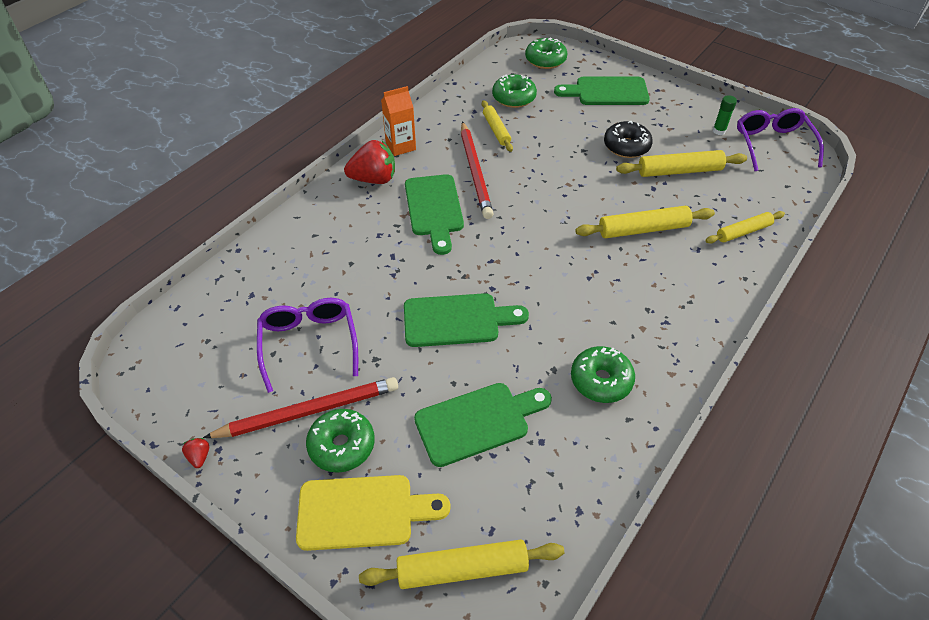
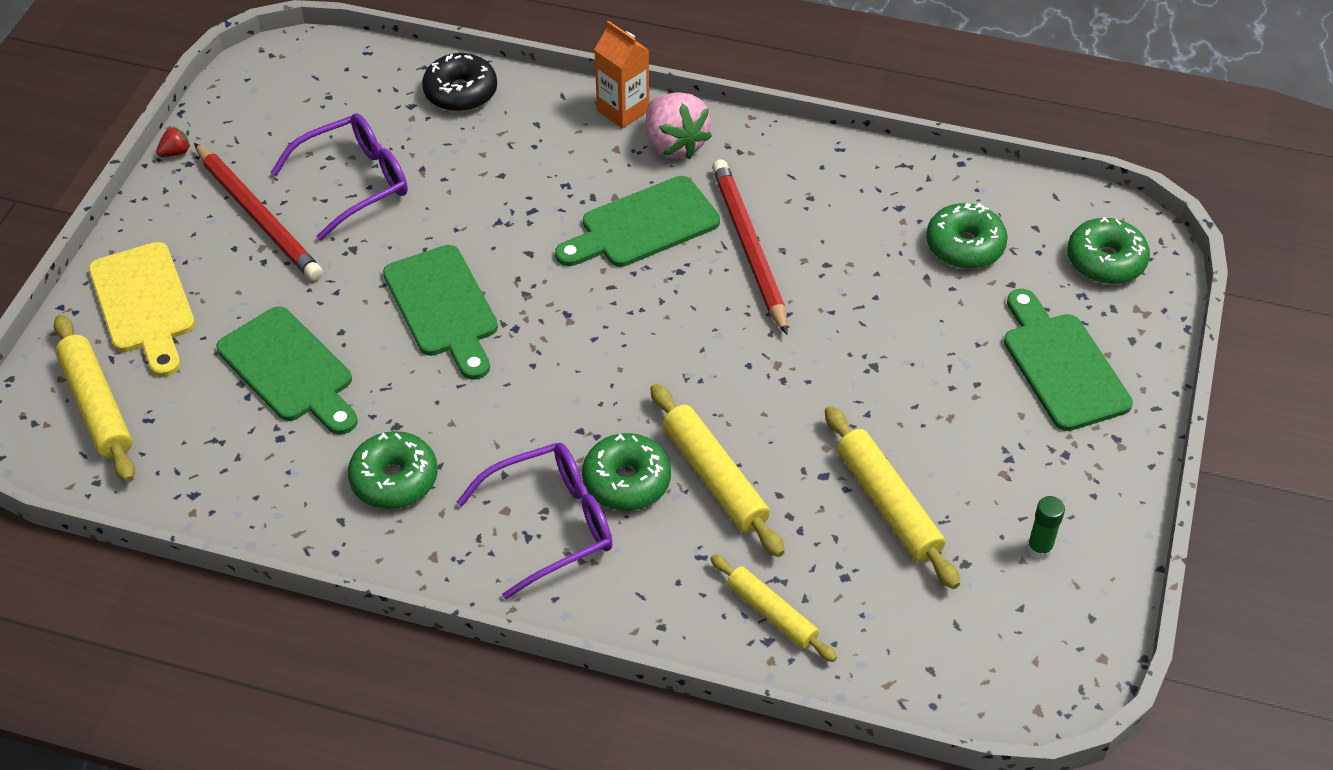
camera: 70 degrees right, 0 degrees up
green donut [306,409,375,473] -> green donut moved to [582,433,671,511]
red strawberry [344,140,395,184] -> pink strawberry [646,92,712,159]
orange carton [381,86,416,156] -> orange carton moved to [594,21,649,129]
red pencil [461,121,493,219] -> red pencil turned 105 degrees clockwise [712,160,788,335]
yellow rolling pin [482,100,513,152] -> none
black donut [604,121,653,158] -> black donut moved to [422,53,497,112]
purple glasses [737,108,824,171] -> purple glasses moved to [457,443,613,600]

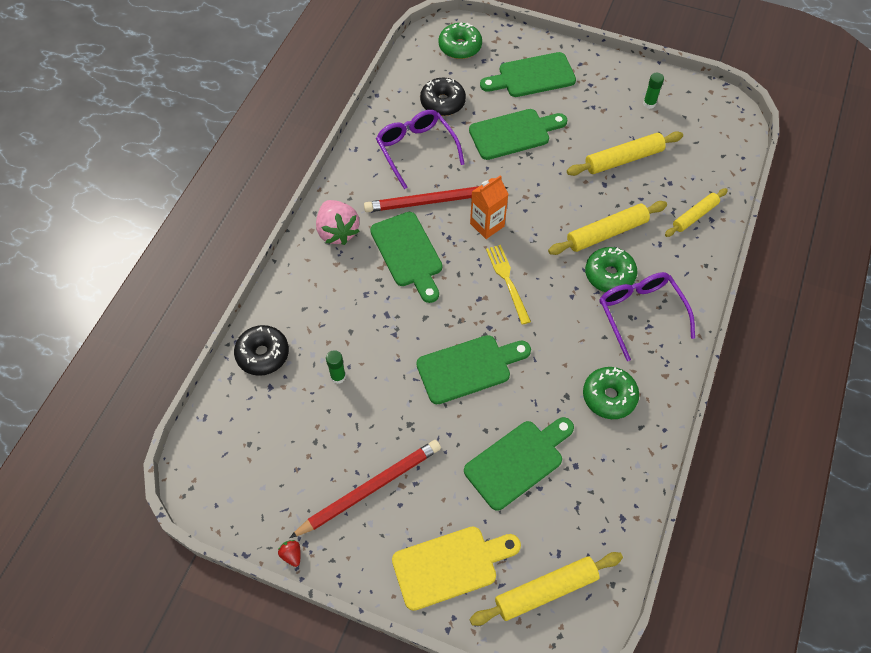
camera: 85 degrees left, 10 degrees up
purple glasses [270,113,408,241] -> purple glasses moved to [376,110,465,189]
orange carton [594,21,649,129] -> orange carton moved to [470,175,509,239]
pink strawberry [646,92,712,159] -> pink strawberry turned 90 degrees clockwise [316,200,359,245]
green donut [926,203,1008,269] -> black donut [420,78,466,116]
none -> green glue stick [326,350,346,384]
none -> green cutting board [469,109,567,160]
none -> yellow fork [486,245,531,325]

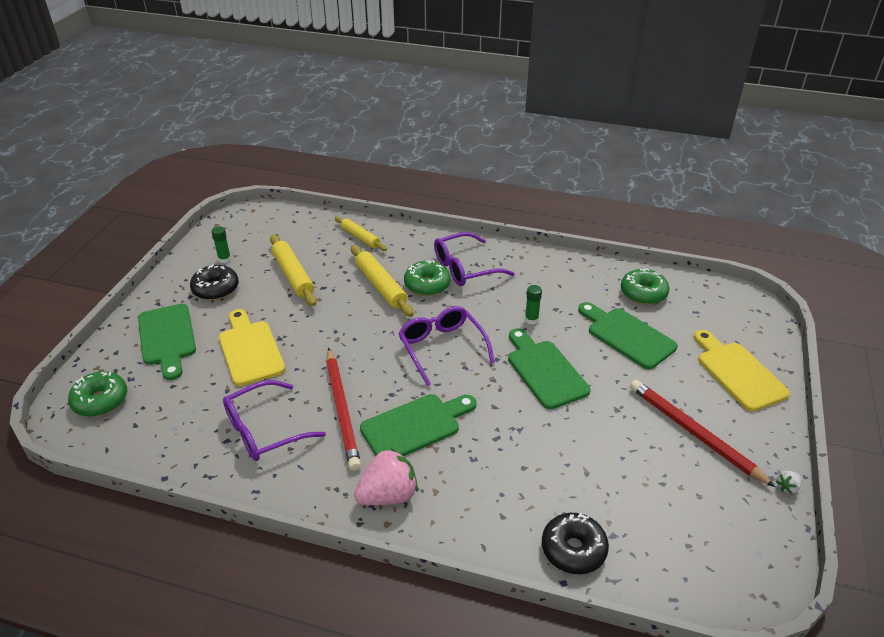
camera: 95 degrees left, 20 degrees down
red strawberry [278,540,301,567] -> white strawberry [776,471,802,494]
green glue stick [326,350,346,384] -> green glue stick moved to [525,285,542,324]
black donut [420,78,466,116] -> black donut moved to [190,265,239,300]
green cutting board [469,109,567,160] -> yellow cutting board [219,309,285,386]
yellow rolling pin [469,552,623,626] -> none
orange carton [470,175,509,239] -> none
yellow fork [486,245,531,325] -> purple glasses [398,306,495,387]
green donut [583,367,639,419] -> green donut moved to [621,268,670,305]

